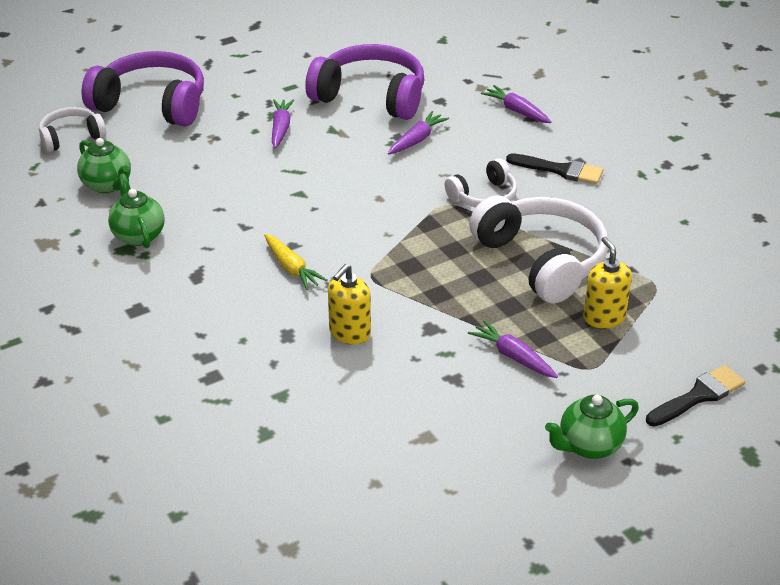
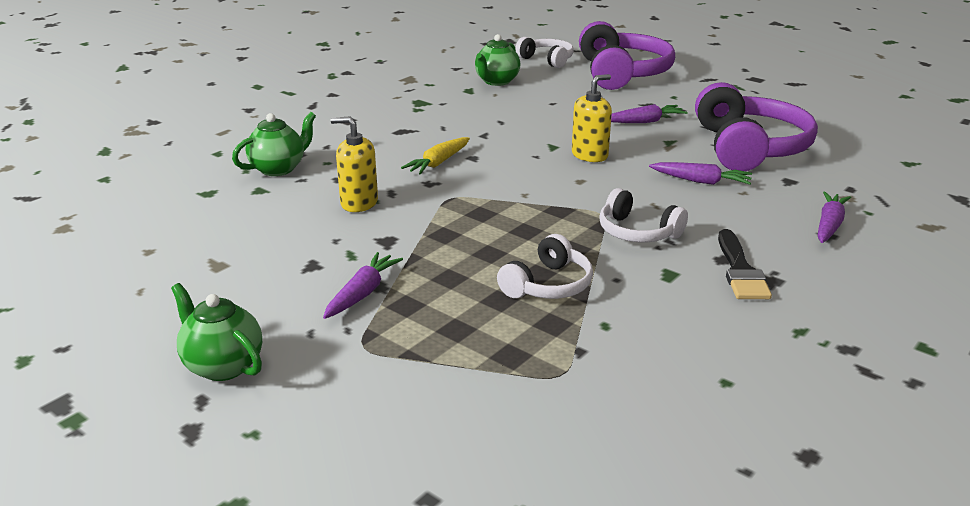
camera: 70 degrees right, 10 degrees down
green teapot [108,173,165,248] -> green teapot moved to [232,112,316,176]
white headphones [469,196,608,303] -> white headphones [497,234,593,299], size x0.54
yellow soap dispenser [583,237,632,328] -> yellow soap dispenser moved to [572,74,612,162]
black brush [646,365,745,427] -> none

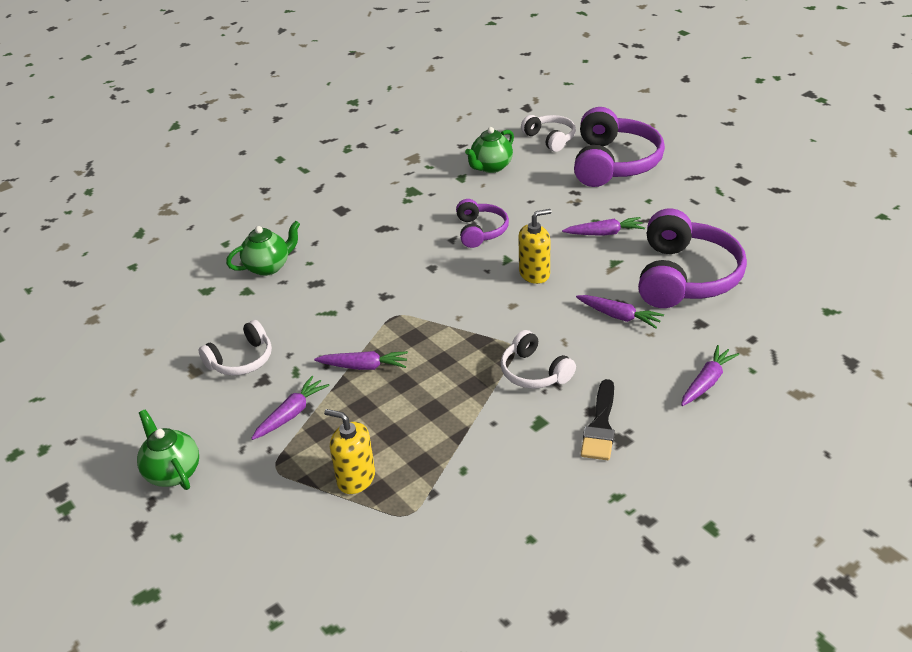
camera: 15 degrees right, 10 degrees up
yellow soap dispenser [331,116,378,212] -> yellow soap dispenser moved to [324,409,375,494]
yellow carrot [401,137,470,175] -> none
white headphones [497,234,593,299] -> white headphones moved to [199,320,272,376]
none -> purple carrot [314,351,408,370]
none -> purple headphones [456,199,509,248]

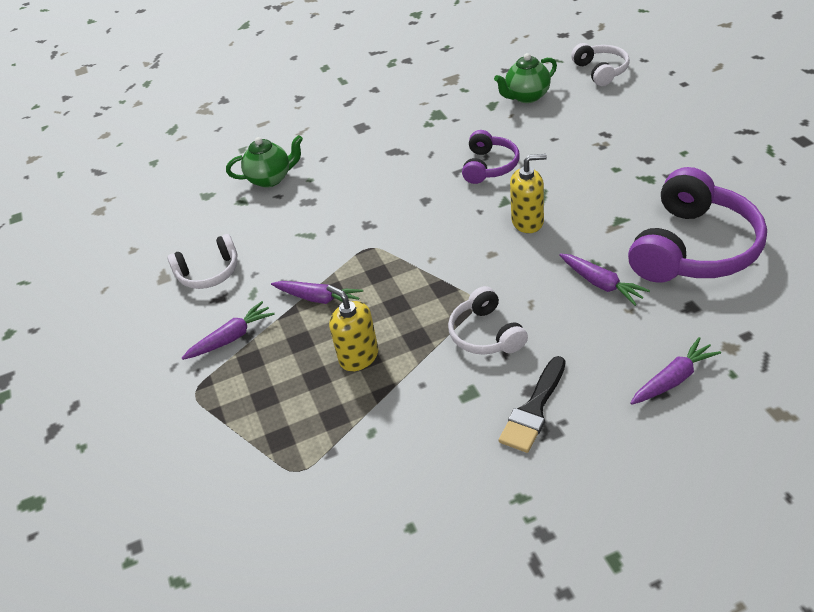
camera: 20 degrees right, 5 degrees up
green teapot [137,409,199,490] -> none
yellow soap dispenser [324,409,375,494] -> yellow soap dispenser moved to [327,285,378,371]
purple carrot [562,217,645,236] -> none
purple headphones [574,107,665,187] -> none

